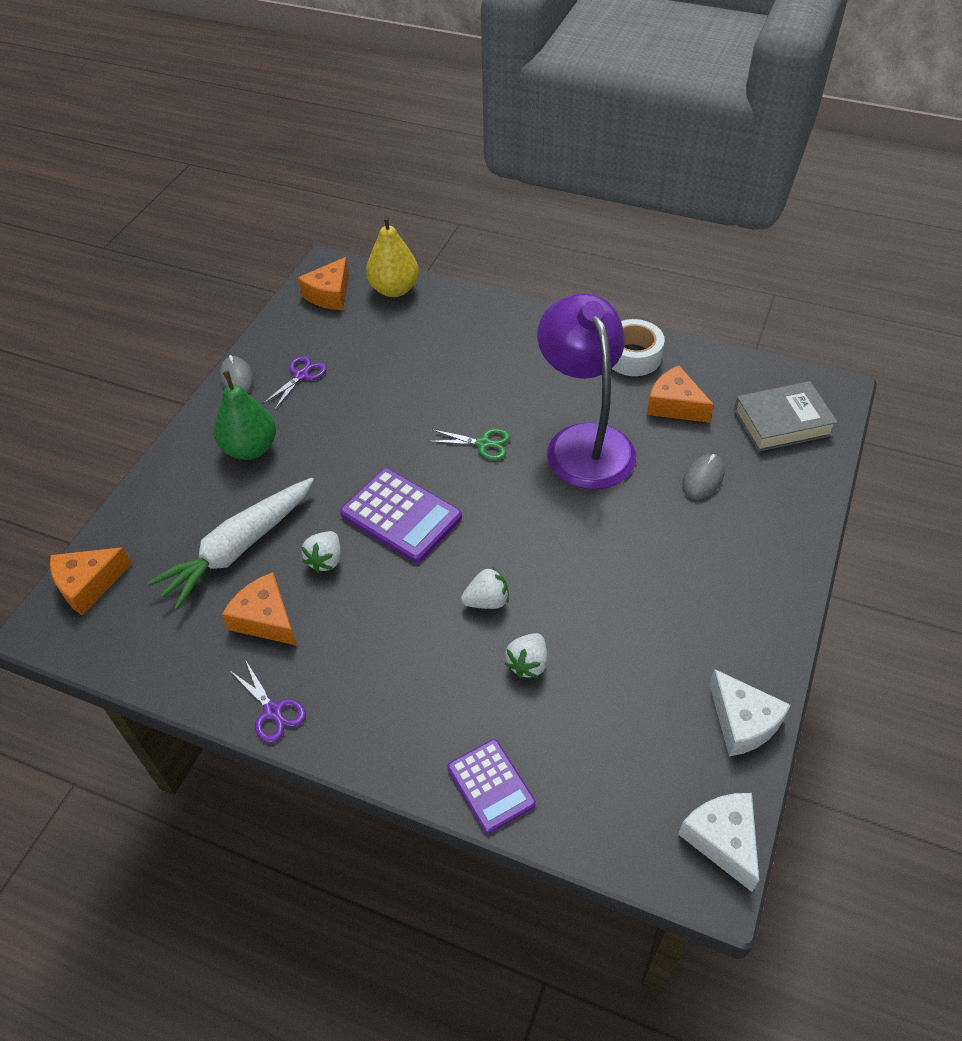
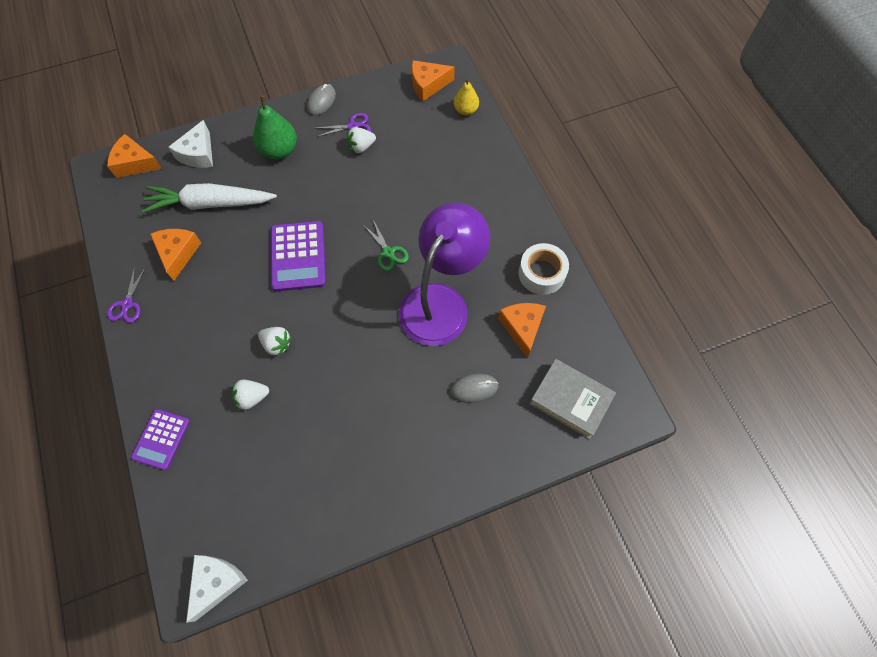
camera: 45 degrees right, 15 degrees up
white strawberry [301,531,341,573] -> white strawberry moved to [347,127,376,153]
yellow pear [366,215,419,297] -> yellow pear [454,78,479,115], size x0.63
white cheese [709,669,791,756] -> white cheese moved to [169,120,213,168]

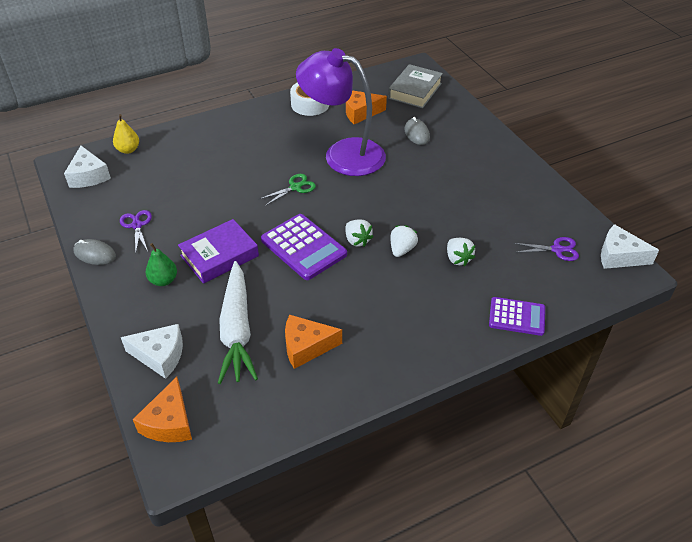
camera: 95 degrees left, 20 degrees down
purple scissors [107,266,146,323] -> purple scissors moved to [513,237,579,261]
green pear [253,95,297,159] -> green pear [146,243,177,286], size x0.63
purple calculator [271,221,326,291] -> purple calculator turned 60 degrees clockwise [261,214,347,280]
white strawberry [347,127,376,153] -> white strawberry moved to [345,219,373,247]
orange cheese [412,60,455,101] -> white cheese [64,146,111,188]
none -> purple book [178,219,259,284]

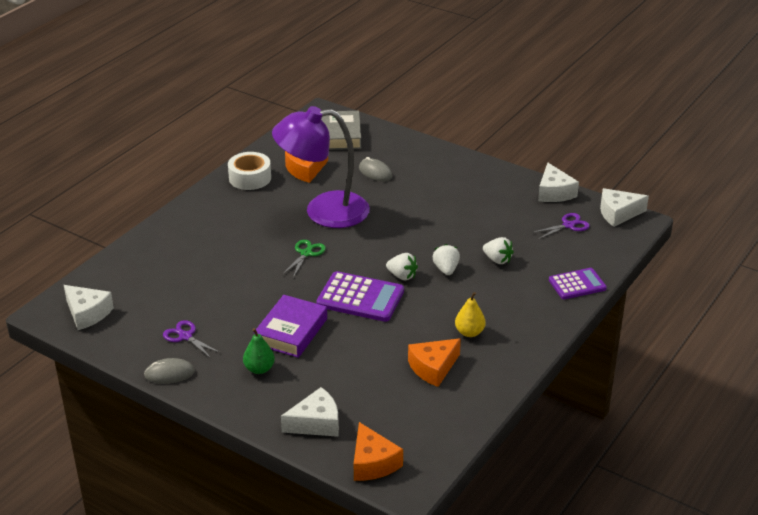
camera: 30 degrees left, 10 degrees down
yellow pear [113,114,139,154] -> yellow pear moved to [455,292,486,337]
white carrot [218,261,258,384] -> none
none -> white cheese [538,163,579,202]

